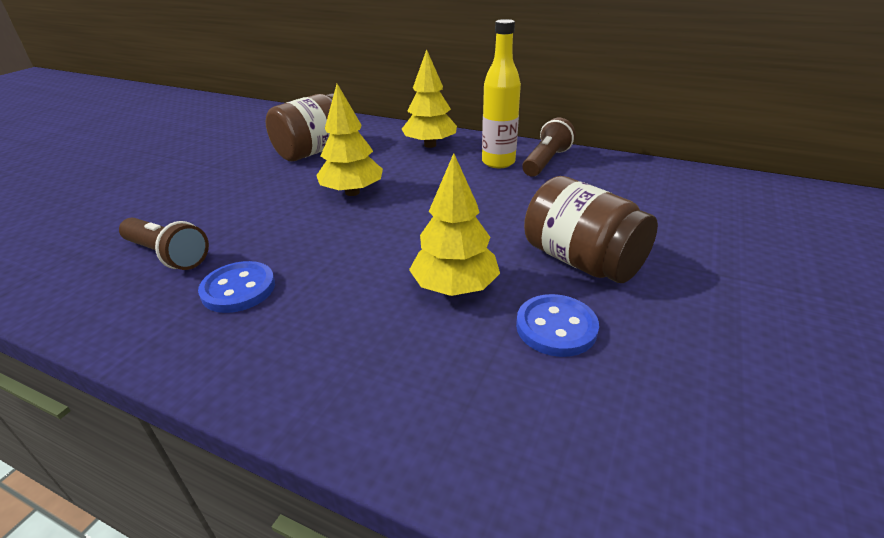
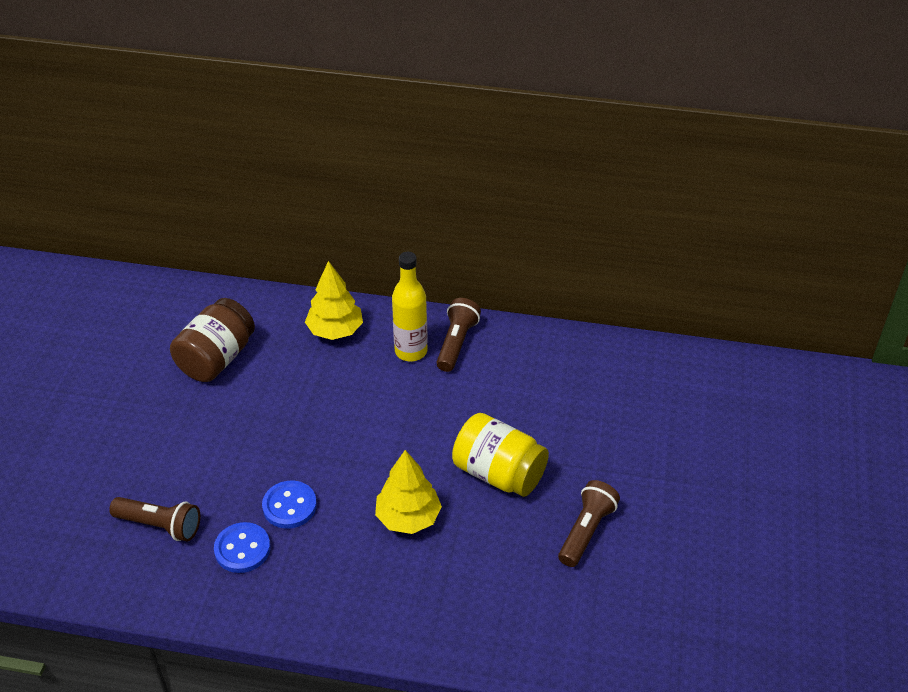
camera: 15 degrees left, 10 degrees up
yellow tree [316,84,383,196] -> none
blue button [516,294,599,357] -> blue button moved to [262,481,317,529]
brown jar [524,176,658,283] -> yellow jar [452,413,549,497]
none -> brown flashlight [558,480,620,567]

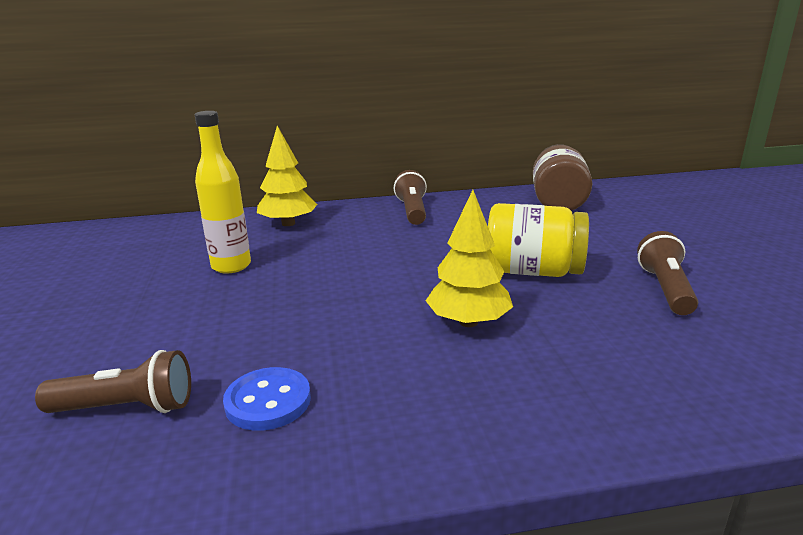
camera: 20 degrees left, 20 degrees down
brown jar [170,298,255,382] -> brown jar moved to [533,144,592,211]
blue button [262,481,317,529] -> none
yellow bottle [392,252,428,361] -> yellow bottle moved to [195,111,251,274]

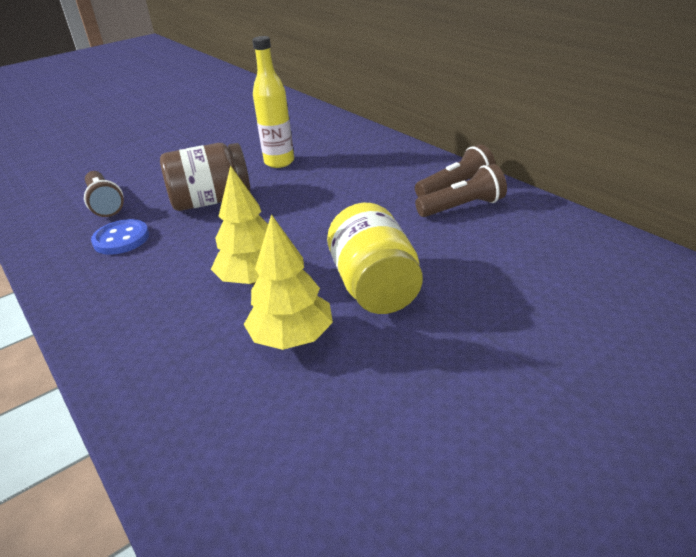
camera: 65 degrees right, 10 degrees up
yellow tree [257,126,318,226] -> yellow tree moved to [244,214,333,350]
brown jar [533,144,592,211] -> brown jar moved to [160,143,250,211]
brown flashlight [637,231,698,315] -> brown flashlight moved to [415,164,507,217]

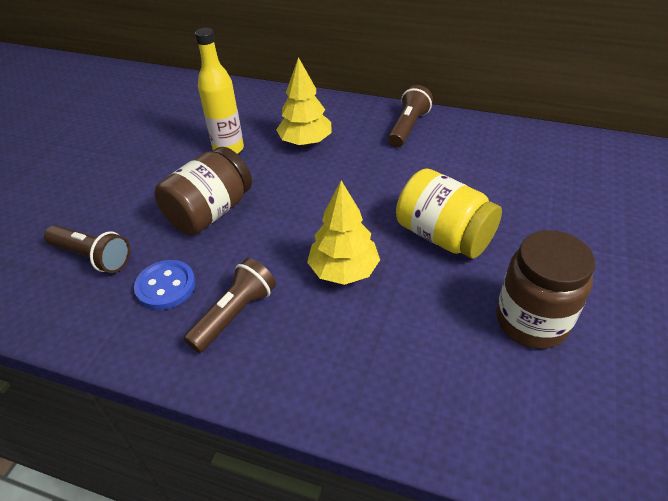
camera: 35 degrees left, 10 degrees up
yellow tree [244,214,333,350] -> yellow tree moved to [276,57,332,146]
brown flashlight [415,164,507,217] -> brown flashlight moved to [184,258,276,353]
none -> brown jar [496,230,595,349]

